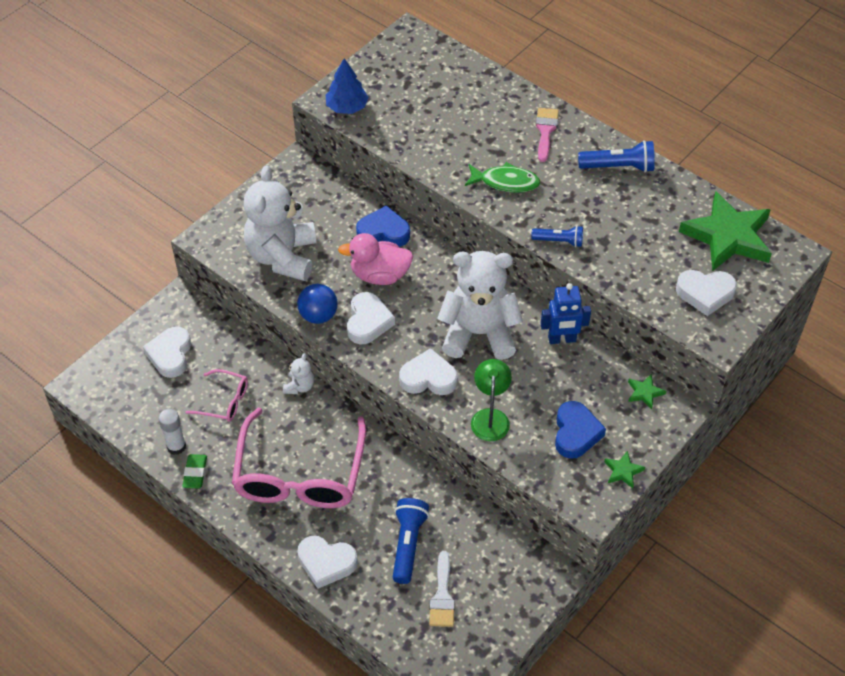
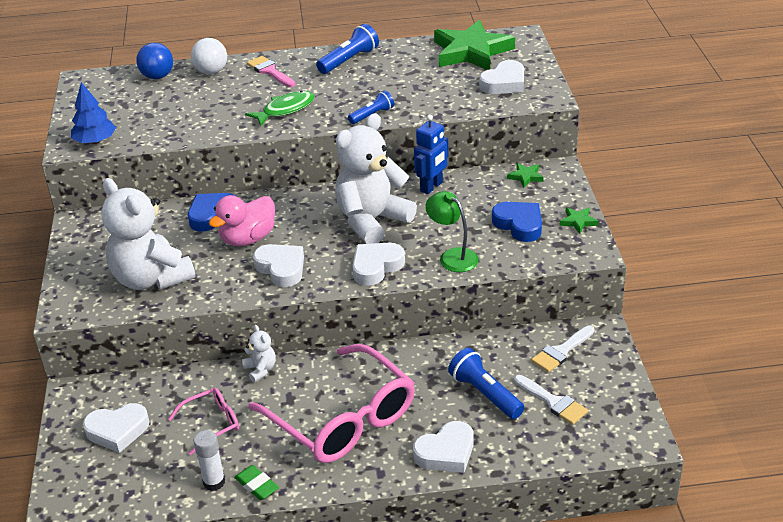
camera: 45 degrees left, 15 degrees down
white heart [143,326,191,378] -> white heart turned 60 degrees counterclockwise [83,403,149,453]
blue ball [297,284,338,324] -> blue ball moved to [136,43,173,79]
none -> white ball [191,38,227,74]
none -> white brush [531,325,594,372]

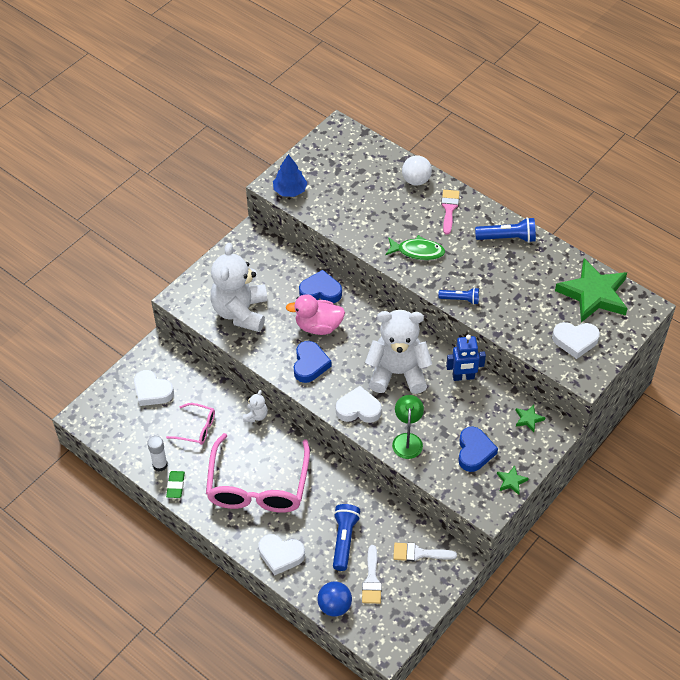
camera: 45 degrees right, 15 degrees up
blue ball [136,43,173,79] -> blue ball moved to [318,581,352,617]
white heart [253,244,304,287] -> blue heart [294,341,331,383]

